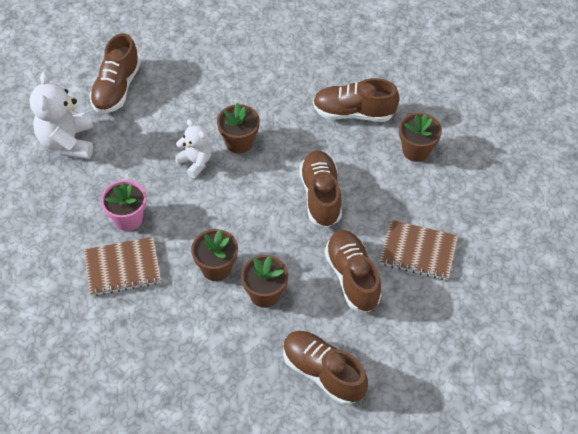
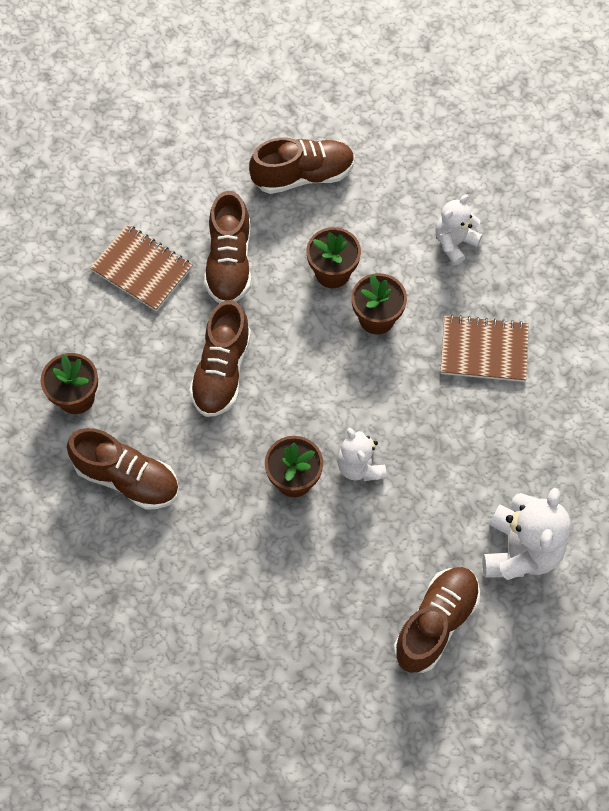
camera: 160 degrees left, 10 degrees up
pink flower pot [101,180,146,231] -> none
brown shoe [283,331,368,405] -> brown shoe turned 75 degrees counterclockwise [249,137,355,194]
none -> white teddy bear [435,194,483,265]

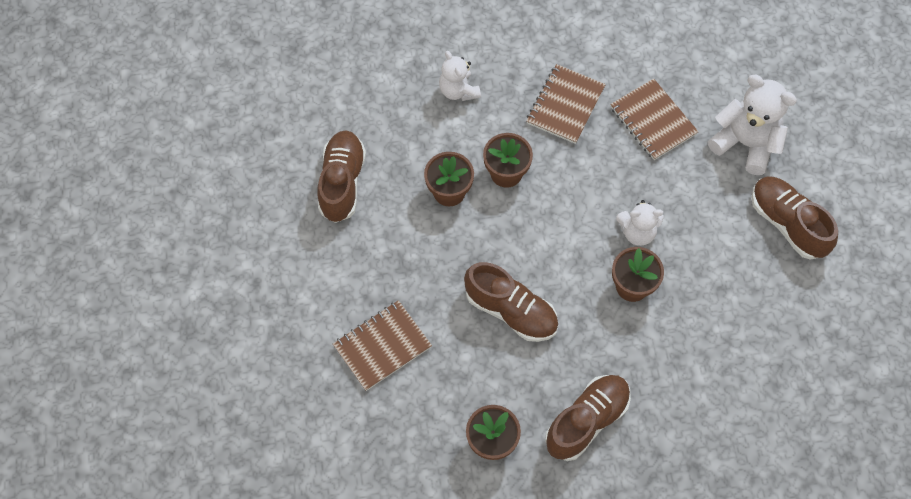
camera: 70 degrees left, 0 degrees up
brown shoe [204,191,251,303] -> none
none -> brown notebook [610,79,699,160]

